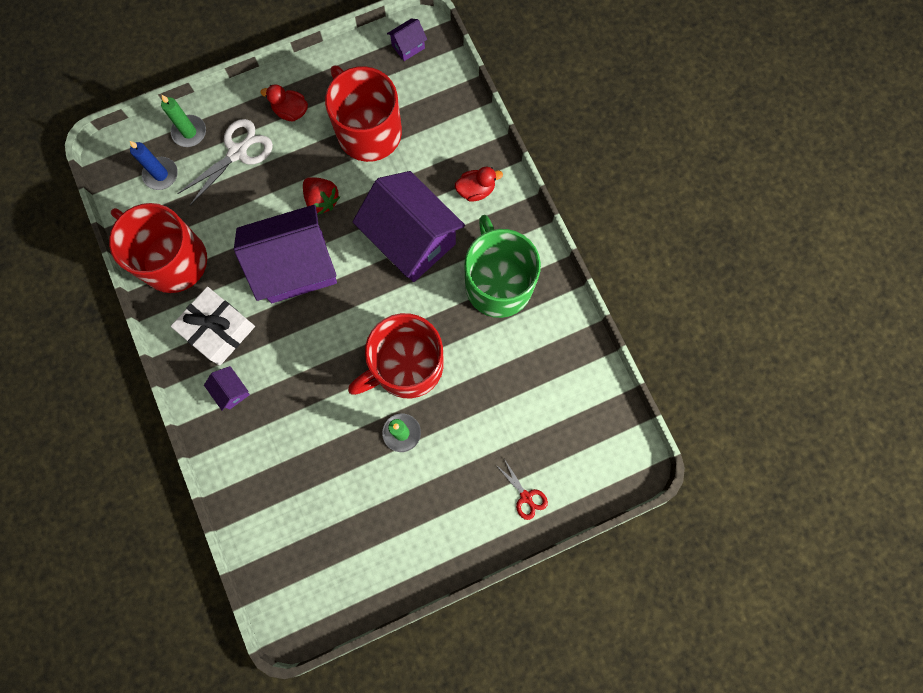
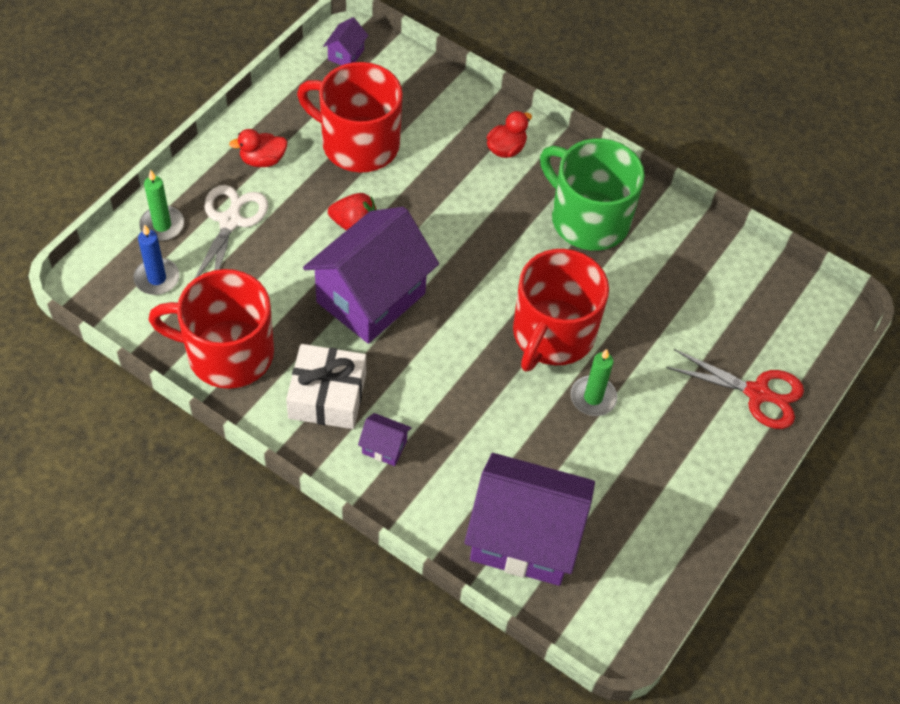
camera: 35 degrees left, 20 degrees down
purple house [353,171,465,282] -> purple house moved to [464,453,595,586]
red scissors [495,459,548,520] -> red scissors [667,349,804,429], size x1.77

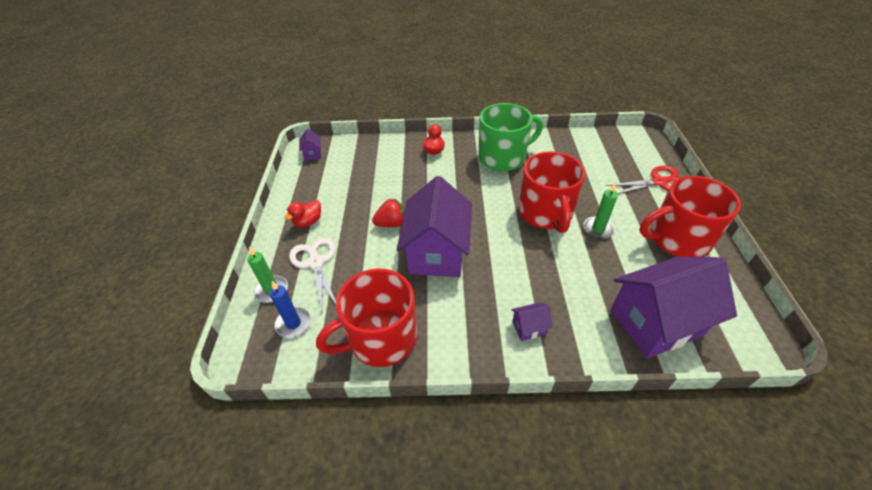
camera: 30 degrees left, 10 degrees down
white gift [286,344,366,429] -> none
red mug [297,62,403,172] -> red mug moved to [640,176,741,257]
green mug [540,138,645,251] -> green mug turned 150 degrees clockwise [478,103,543,172]

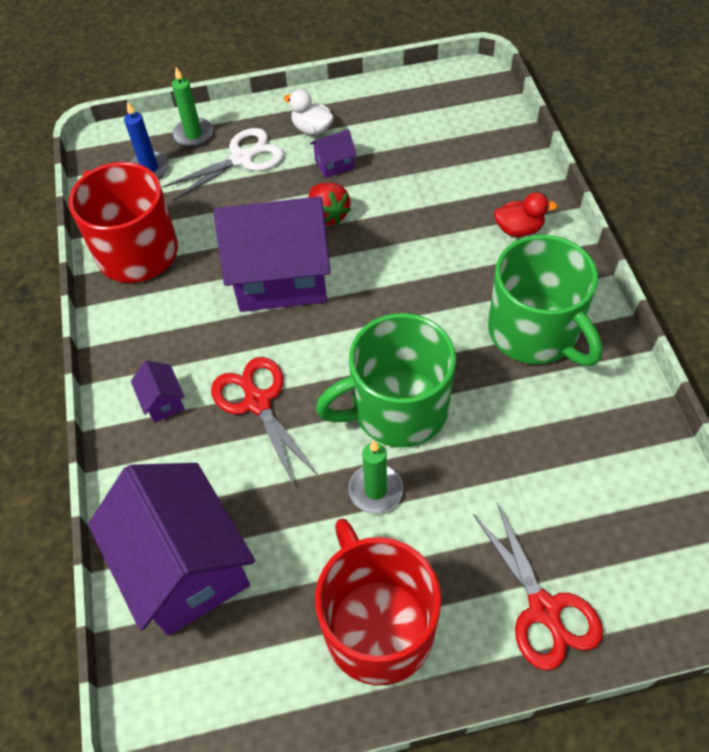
camera: 80 degrees right, 10 degrees up
red duck [284,200,321,228] -> white duck [283,89,334,135]
purple house [299,129,321,161] -> purple house moved to [310,129,357,178]
red mug [519,151,586,233] -> green mug [316,313,456,447]
none -> red scissors [211,357,318,485]

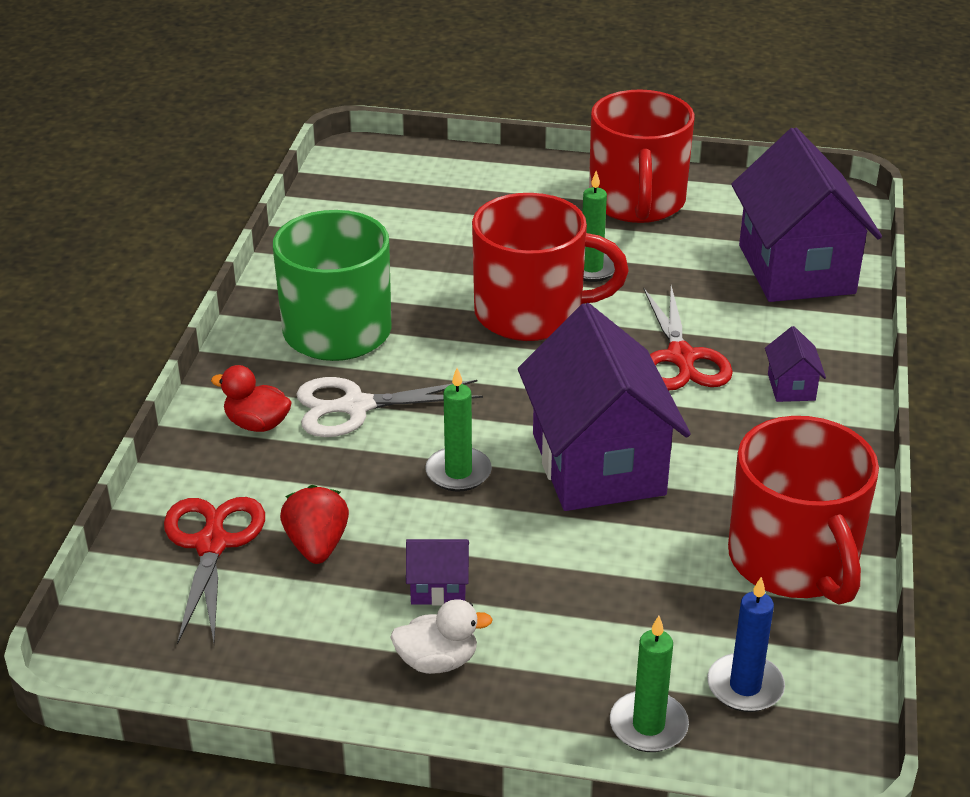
camera: 160 degrees left, 20 degrees down
white scissors [162,128,284,201] -> white scissors moved to [296,377,483,437]
purple house [213,196,330,312] -> purple house turned 60 degrees clockwise [518,303,691,511]
white duck [283,89,334,135] -> white duck turned 60 degrees counterclockwise [391,599,493,674]
red strawberry [308,183,351,226] -> red strawberry moved to [280,485,349,564]
green mug [316,313,456,447] -> red mug [472,193,629,341]
red scissors [473,502,603,670] -> red scissors moved to [164,497,265,645]
none -> green candle [425,368,492,491]

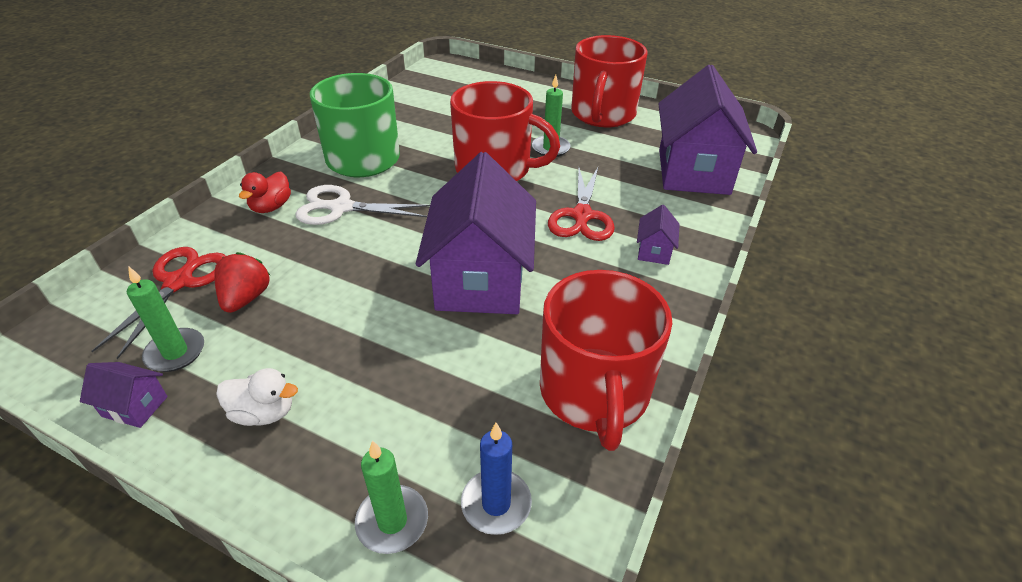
camera: 15 degrees right, 5 degrees up
red duck [211,365,292,432] -> red duck turned 105 degrees counterclockwise [239,172,291,213]
purple house [406,539,469,606] -> purple house moved to [80,362,168,428]
green candle [425,368,492,491] -> green candle moved to [127,266,204,372]

